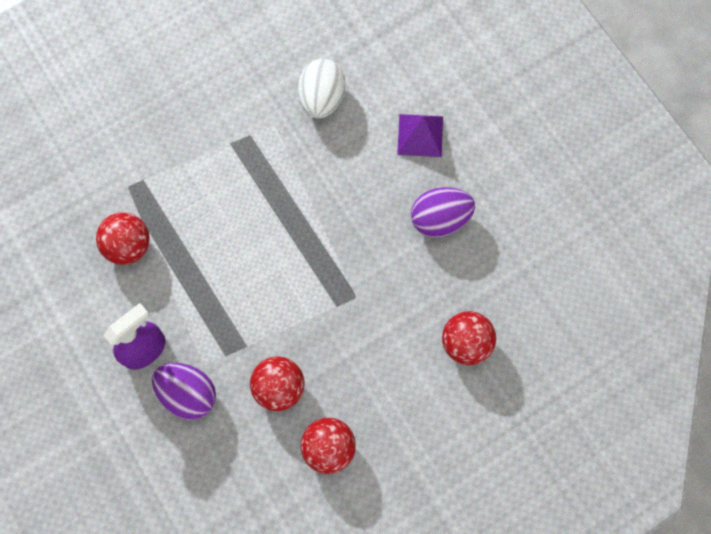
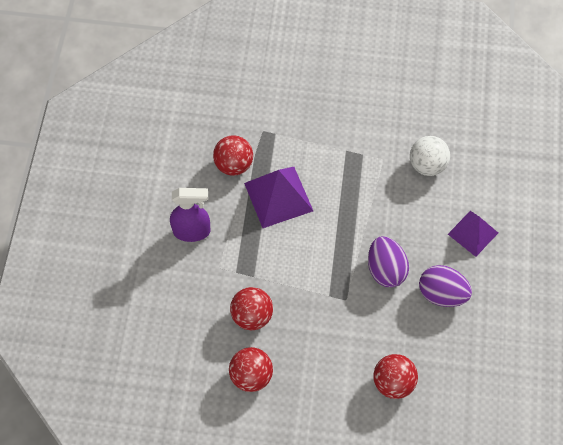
camera: 40 degrees right, 10 degrees down
purple egg [152,363,216,420] -> purple egg moved to [368,236,409,287]
white egg [298,59,345,118] -> white ball [410,136,450,176]
none -> purple pyramid [244,167,313,228]

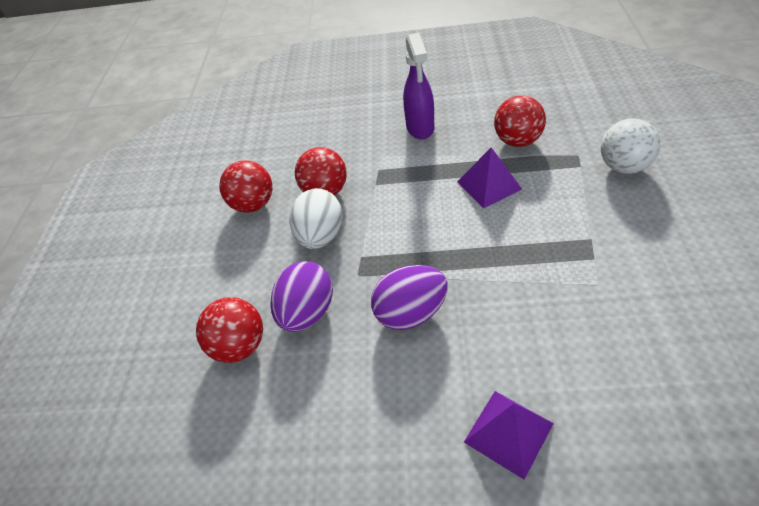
camera: 90 degrees right, 15 degrees down
purple pyramid [244,167,313,228] -> purple pyramid [457,147,522,208], size x0.66
white ball [410,136,450,176] -> white ball moved to [601,118,660,174]
purple egg [419,265,472,307] -> purple egg moved to [270,261,333,332]
none -> white egg [290,188,342,249]

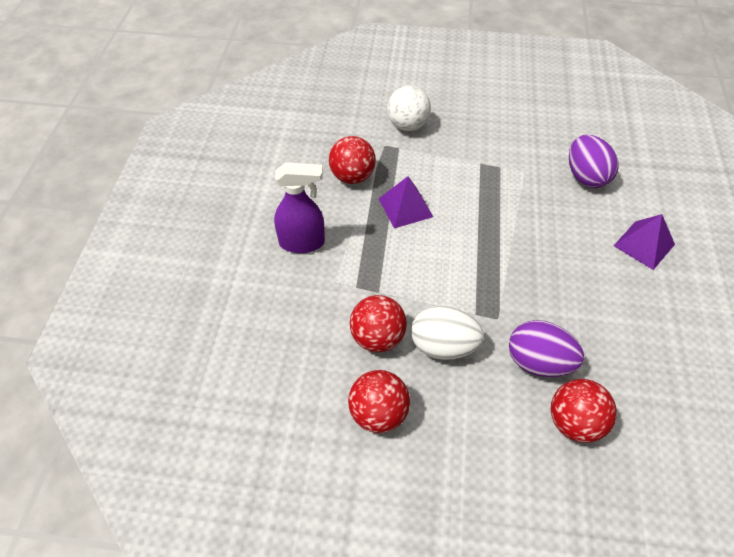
camera: 90 degrees left, 5 degrees up
purple egg [371,265,448,330] -> purple egg moved to [569,135,619,188]

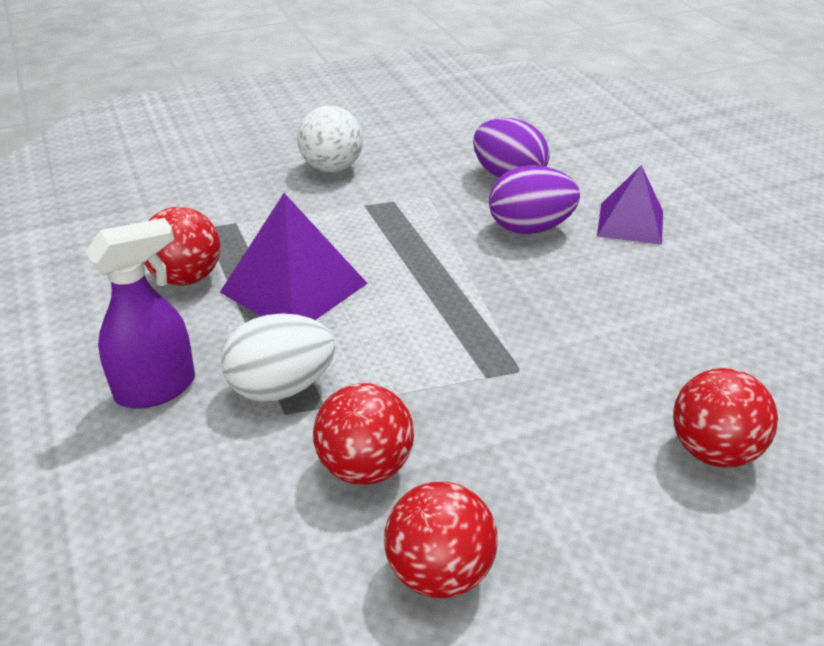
camera: 30 degrees left, 15 degrees down
purple pyramid [379,176,433,228] -> purple pyramid [220,193,368,320], size x1.51
white ball [387,86,431,131] -> white ball moved to [297,106,363,173]
white egg [411,305,484,360] -> white egg moved to [221,313,335,402]
purple egg [509,320,584,377] -> purple egg moved to [489,165,580,235]

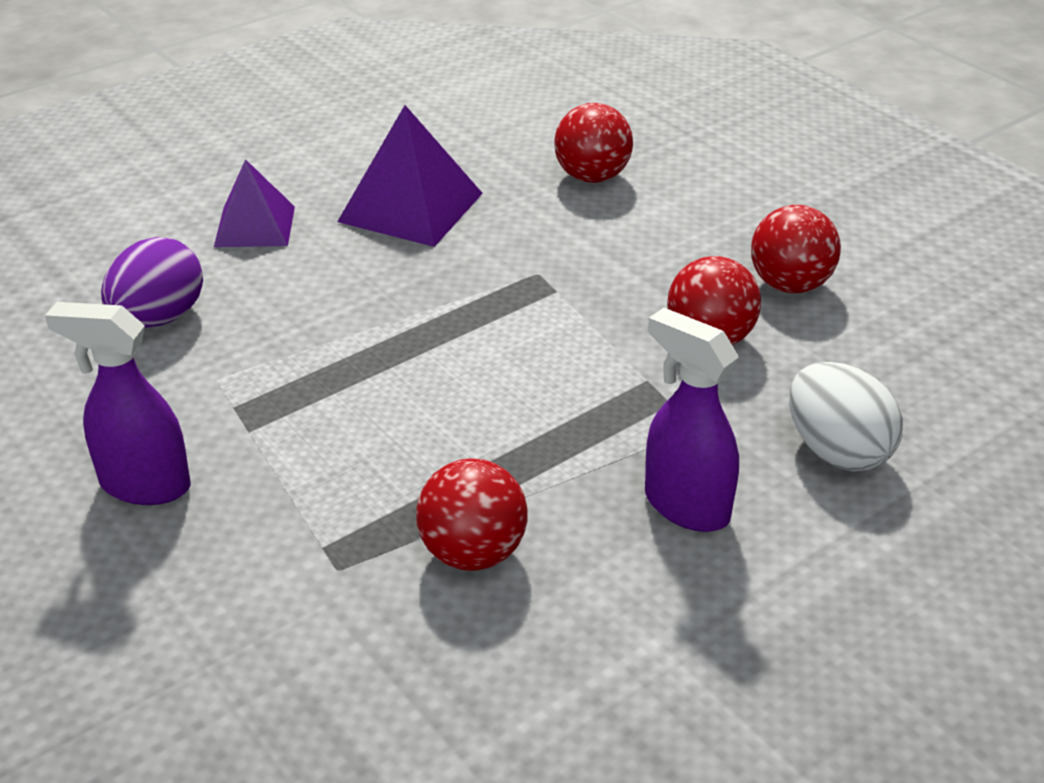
camera: 105 degrees left, 0 degrees up
purple pyramid [220,193,368,320] -> purple pyramid moved to [337,105,483,247]
white egg [221,313,335,402] -> white egg moved to [789,362,903,471]
white ball [297,106,363,173] -> purple spray bottle [45,302,191,505]
purple egg [489,165,580,235] -> none

